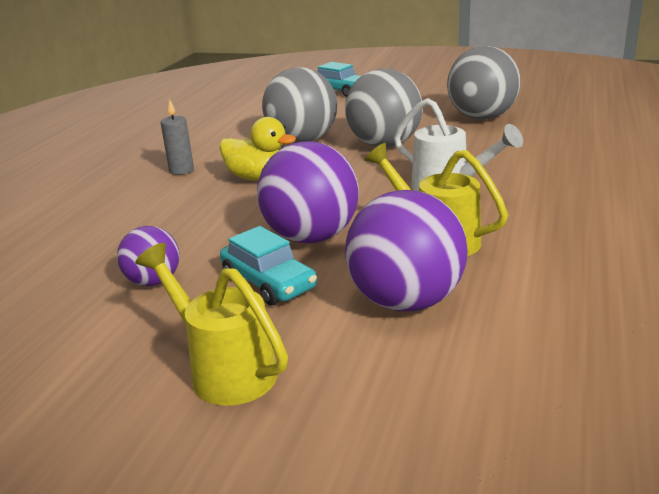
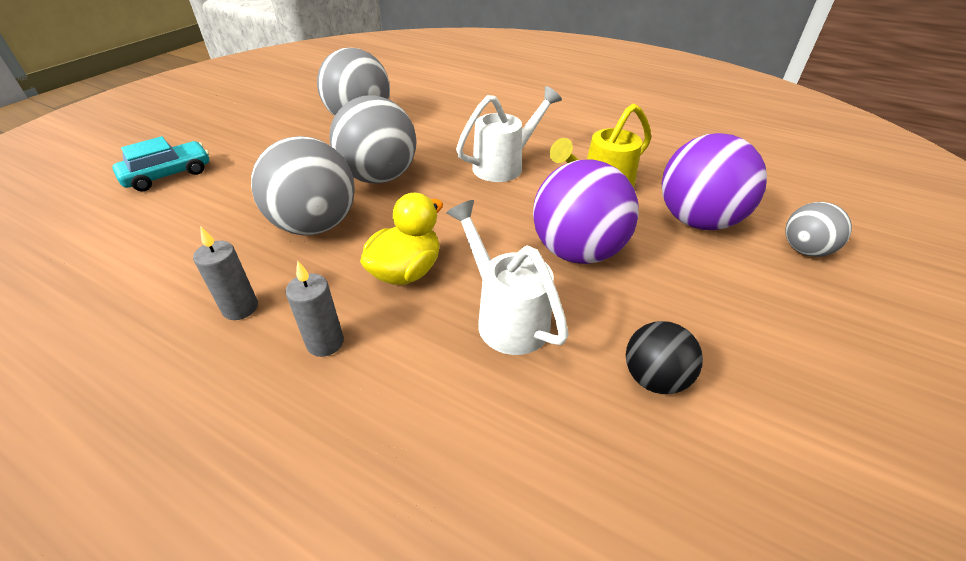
camera: 80 degrees left, 15 degrees up
purple ball [117,226,179,286] -> black ball [626,321,703,394]
yellow watering can [135,243,288,406] -> none
turquoise car [220,226,317,306] -> none
none -> grey candle [193,226,258,320]
none -> white watering can [446,200,569,355]
none -> grey ball [785,202,852,257]

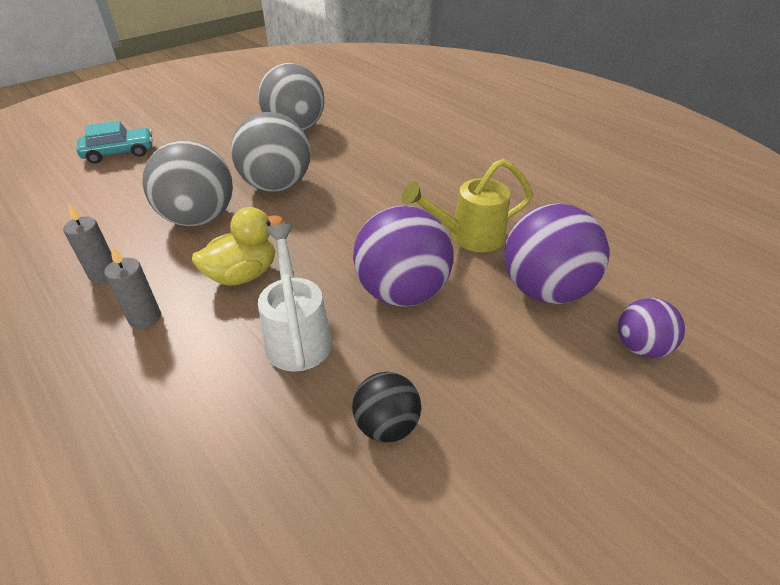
camera: 20 degrees right, 0 degrees up
white watering can [456,86,562,182] -> none
grey ball [785,202,852,257] -> purple ball [618,298,685,358]

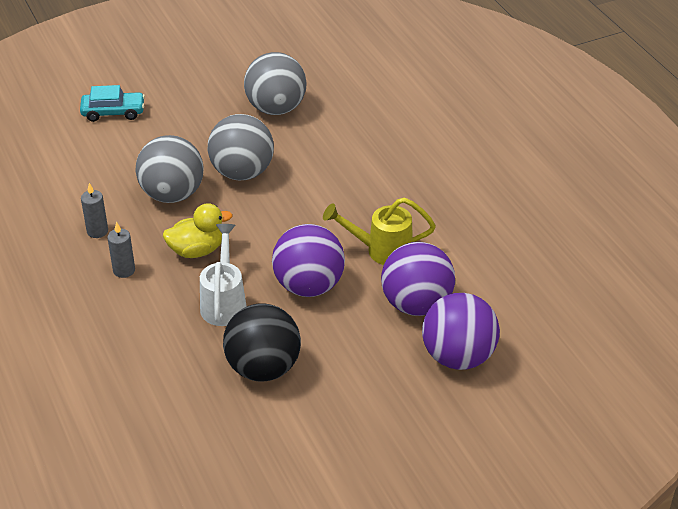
camera: 15 degrees right, 0 degrees up
black ball [352,372,421,442] -> black ball [223,303,301,382], size x1.81
purple ball [618,298,685,358] -> purple ball [422,293,500,370], size x1.81

